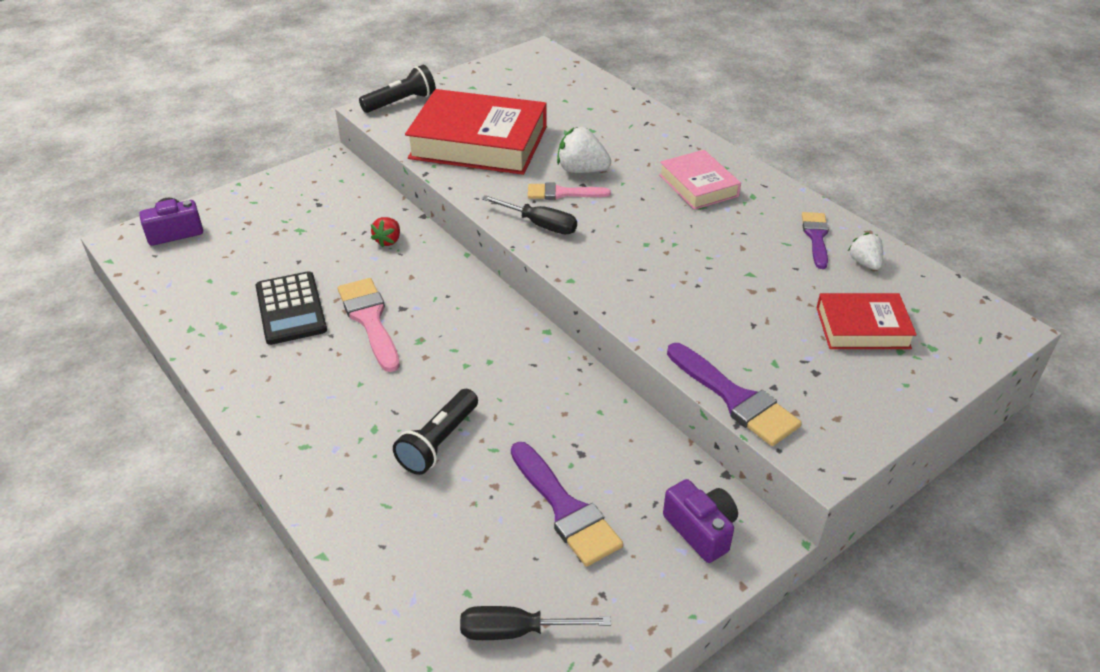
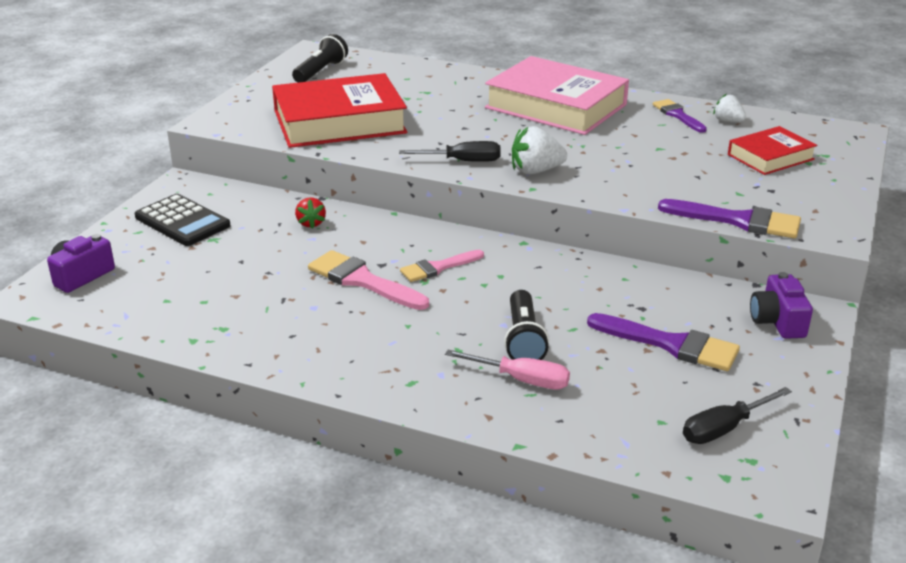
camera: 30 degrees left, 10 degrees down
black calculator [255,271,327,345] -> black calculator moved to [135,194,231,246]
black flashlight [359,65,436,113] -> black flashlight moved to [292,34,348,83]
pink brush [528,183,611,200] -> pink brush moved to [400,250,484,282]
white strawberry [557,127,611,173] -> white strawberry moved to [512,126,567,174]
pink book [659,150,741,210] -> pink book [485,56,629,135], size x1.85
purple camera [663,479,738,563] -> purple camera turned 120 degrees counterclockwise [750,272,813,339]
none -> pink screwdriver [445,350,570,390]

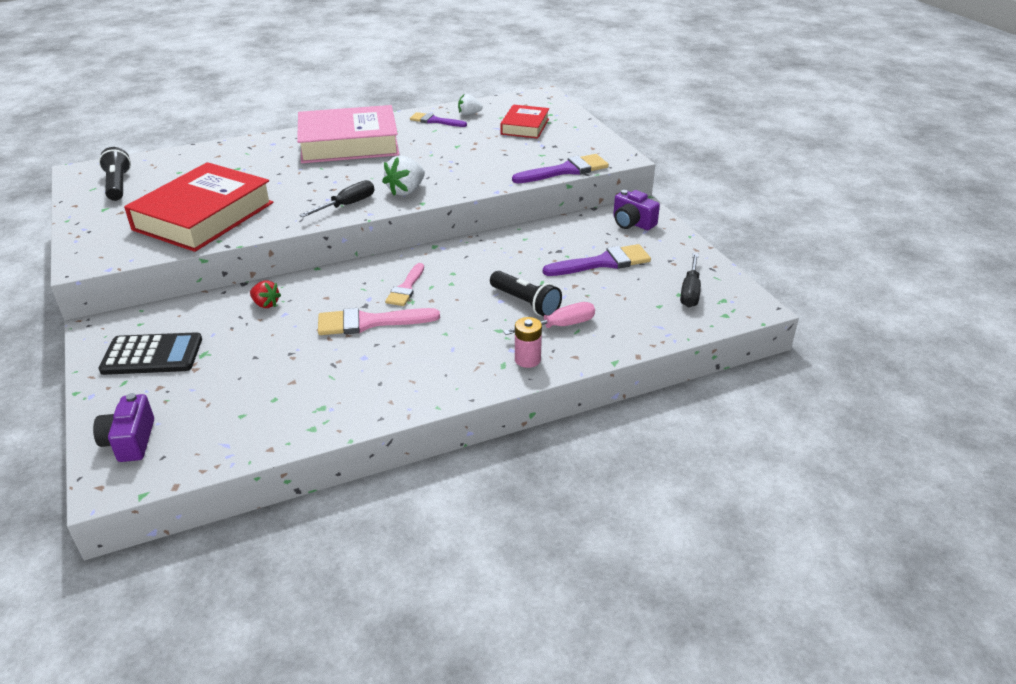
camera: 45 degrees left, 5 degrees up
none -> pink battery [515,317,542,368]

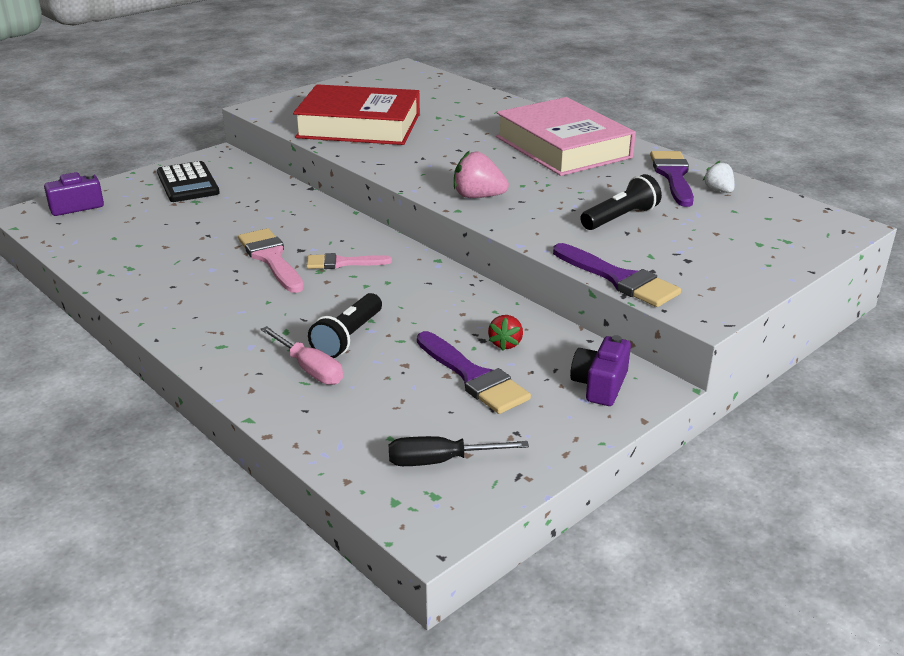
camera: 70 degrees right, 5 degrees down
black flashlight [99,147,131,201] -> black flashlight moved to [580,174,662,230]
red strawberry [250,281,281,308] -> red strawberry moved to [488,315,523,351]
black screwdriver [299,180,374,218] -> none
white strawberry [382,155,425,196] -> pink strawberry [454,151,509,198]
purple brush [410,112,467,127] -> purple brush [650,151,694,207], size x1.52
red book [500,105,549,139] -> none
pink battery [515,317,542,368] -> none

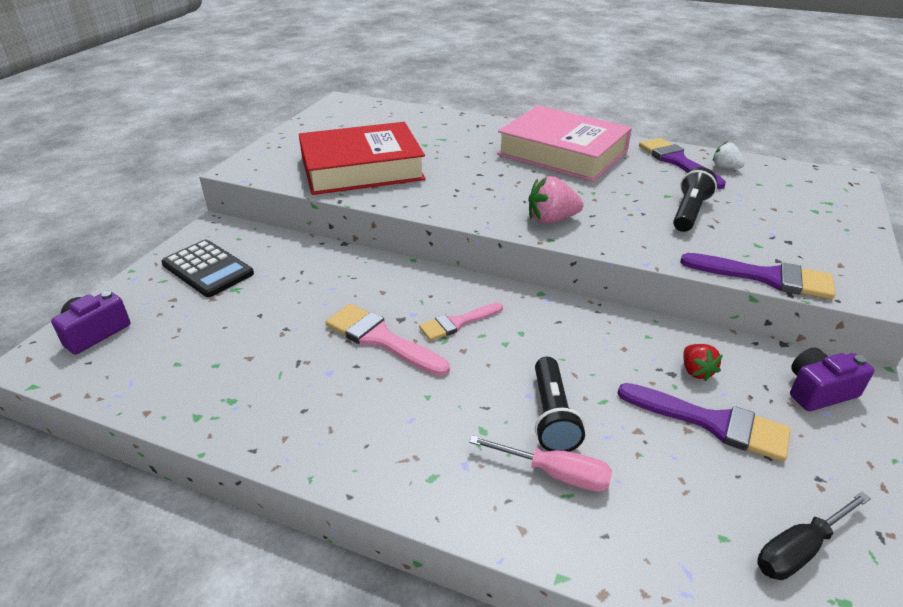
camera: 25 degrees left, 5 degrees up
purple camera [570,335,631,406] -> purple camera turned 75 degrees clockwise [790,347,874,411]

